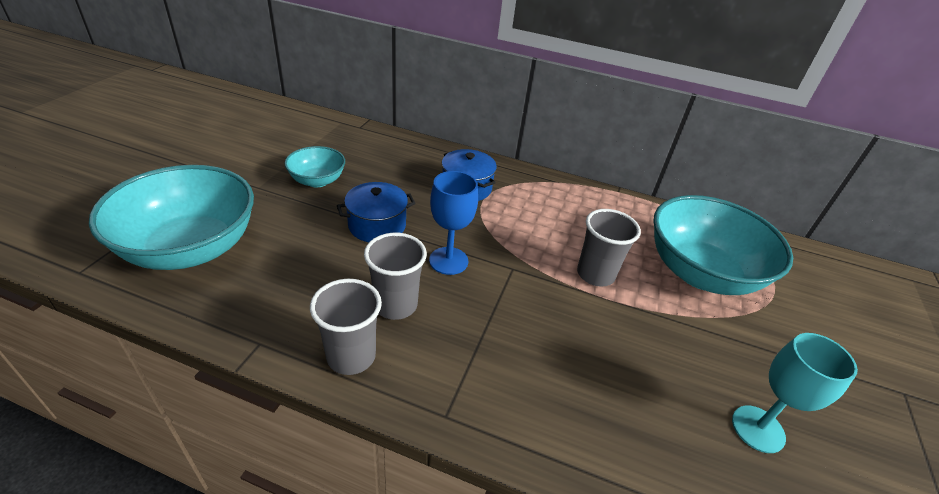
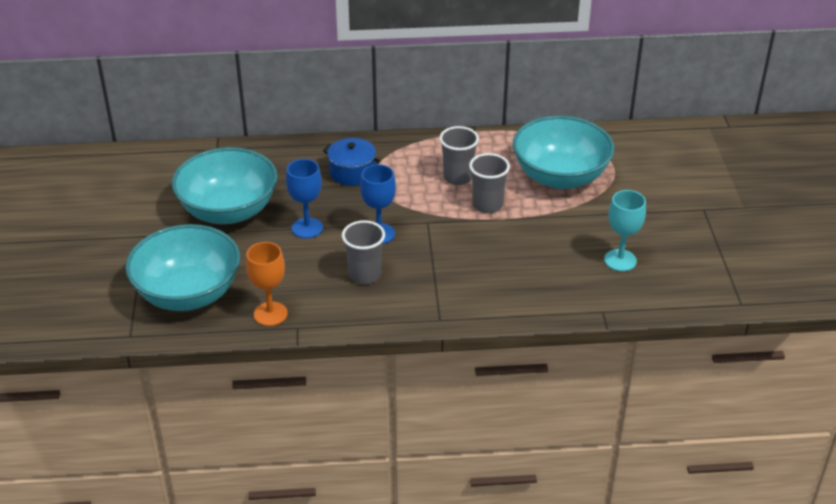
camera: 20 degrees left, 0 degrees up
turquoise bowl [284,146,345,187] -> turquoise bowl [172,147,277,224], size x1.98
grey cup [310,279,382,375] -> grey cup moved to [439,126,479,185]
blue pot [337,182,415,242] -> blue goblet [286,159,323,238]
none -> orange goblet [246,242,288,326]

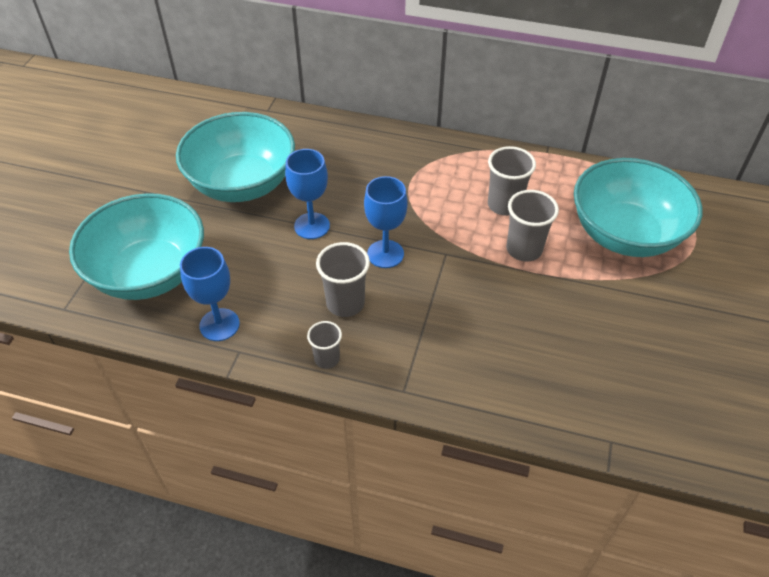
camera: 20 degrees right, 10 degrees up
orange goblet [246,242,288,326] -> blue goblet [180,247,240,341]
blue pot [323,138,381,186] -> none
turquoise goblet [604,190,646,271] -> none
none -> grey cup [307,321,342,369]

